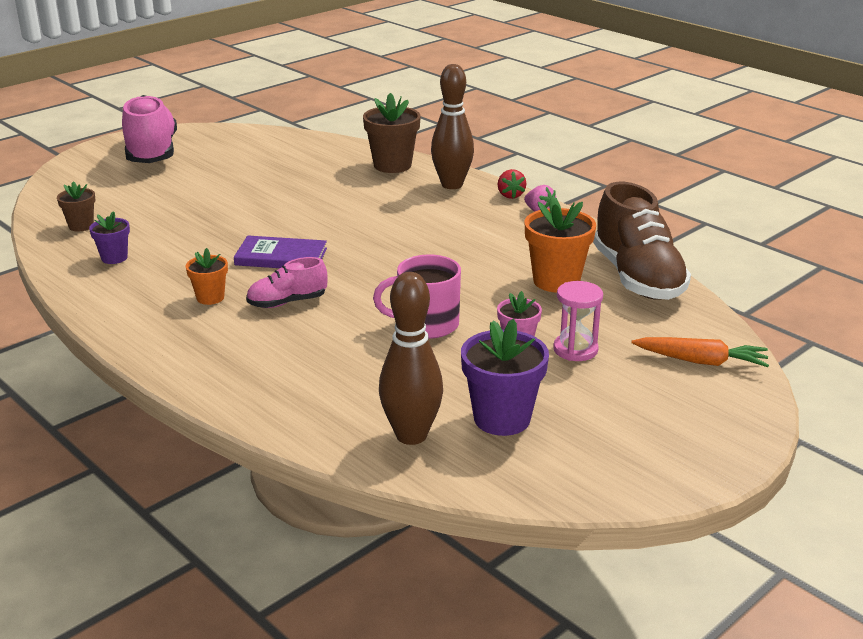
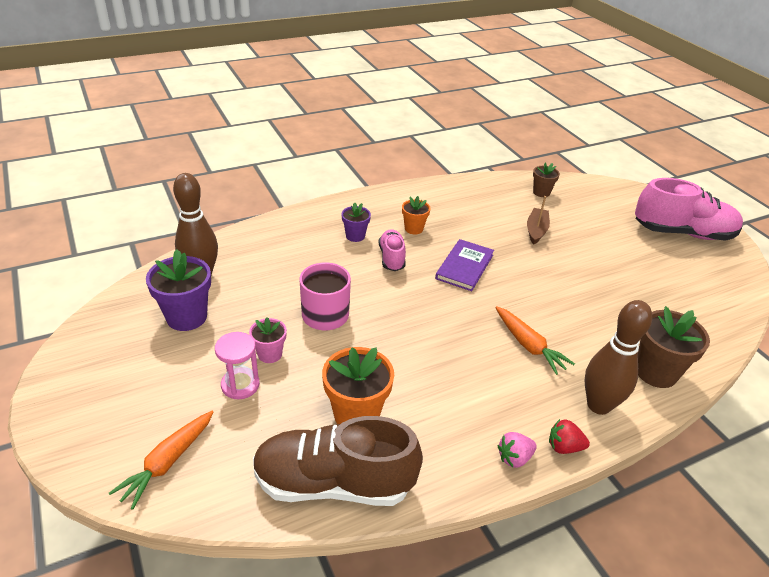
camera: 105 degrees right, 10 degrees up
purple flower pot [89,211,130,264] -> purple flower pot moved to [341,202,371,242]
none -> orange carrot [495,306,575,375]
none -> brown boat [527,196,550,245]

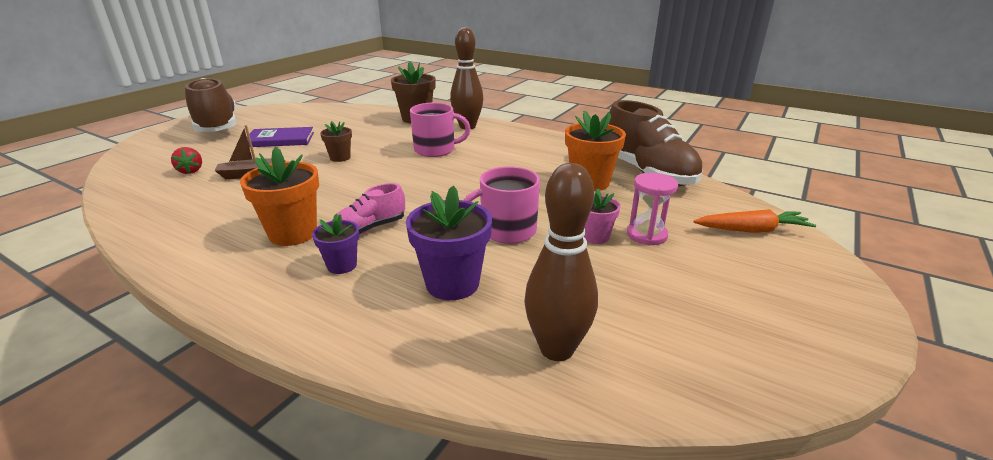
camera: 120 degrees left, 10 degrees down
purple flower pot [146,250,211,331] -> purple flower pot moved to [406,185,492,300]
orange flower pot [402,196,430,234] -> orange flower pot [240,147,319,246], size x1.74
purple book [435,239,494,291] -> purple book moved to [247,127,314,147]
orange carrot [495,306,575,375] -> pink mug [410,102,471,157]
pink strawberry [497,432,537,468] -> none
brown flower pot [533,162,560,197] -> brown flower pot moved to [320,121,352,162]
red strawberry [549,419,590,454] -> red strawberry moved to [171,147,202,174]
pink shoe [635,178,743,241] -> brown shoe [185,78,237,132]

